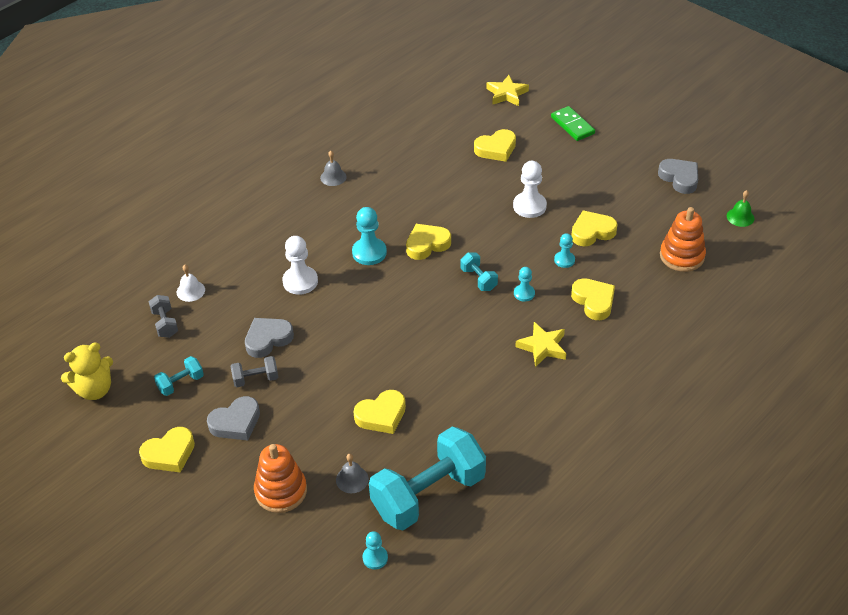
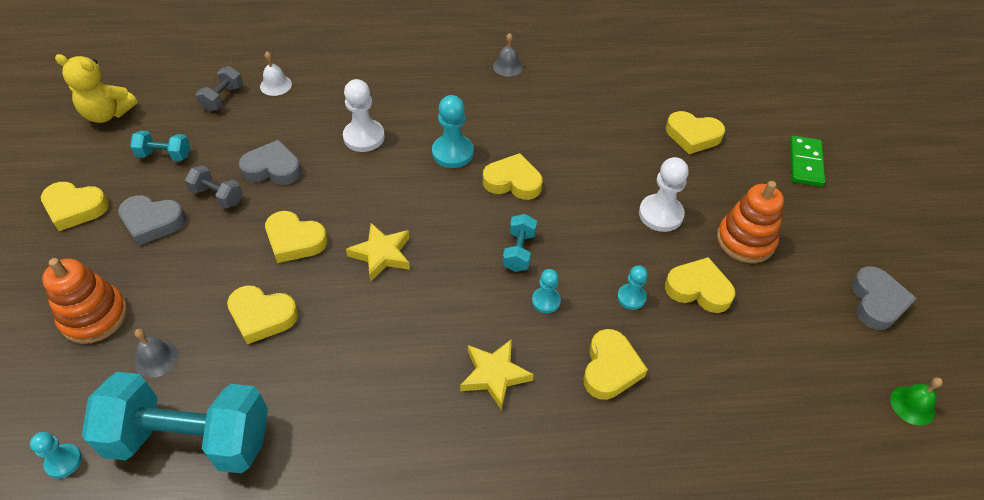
camera: 40 degrees right, 5 degrees up
yellow star [486,75,529,106] -> yellow star moved to [346,223,410,282]
orange stacking toy [660,207,706,272] -> orange stacking toy moved to [717,181,784,263]
none -> yellow heart [265,211,328,263]

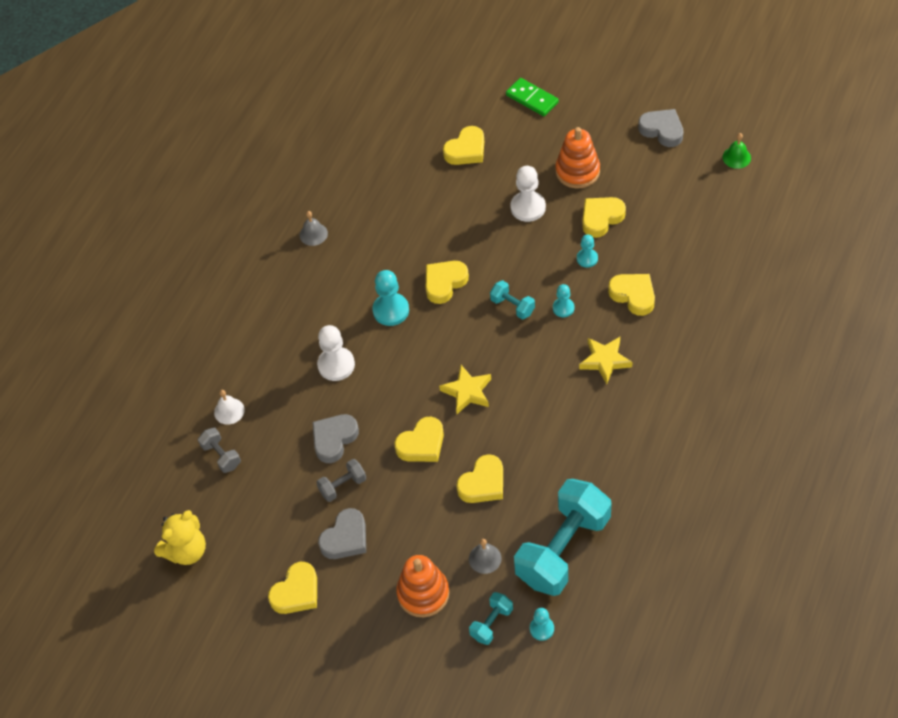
camera: 55 degrees left, 5 degrees up
turquoise dumbbell [130,131,190,161] -> turquoise dumbbell moved to [469,592,513,645]

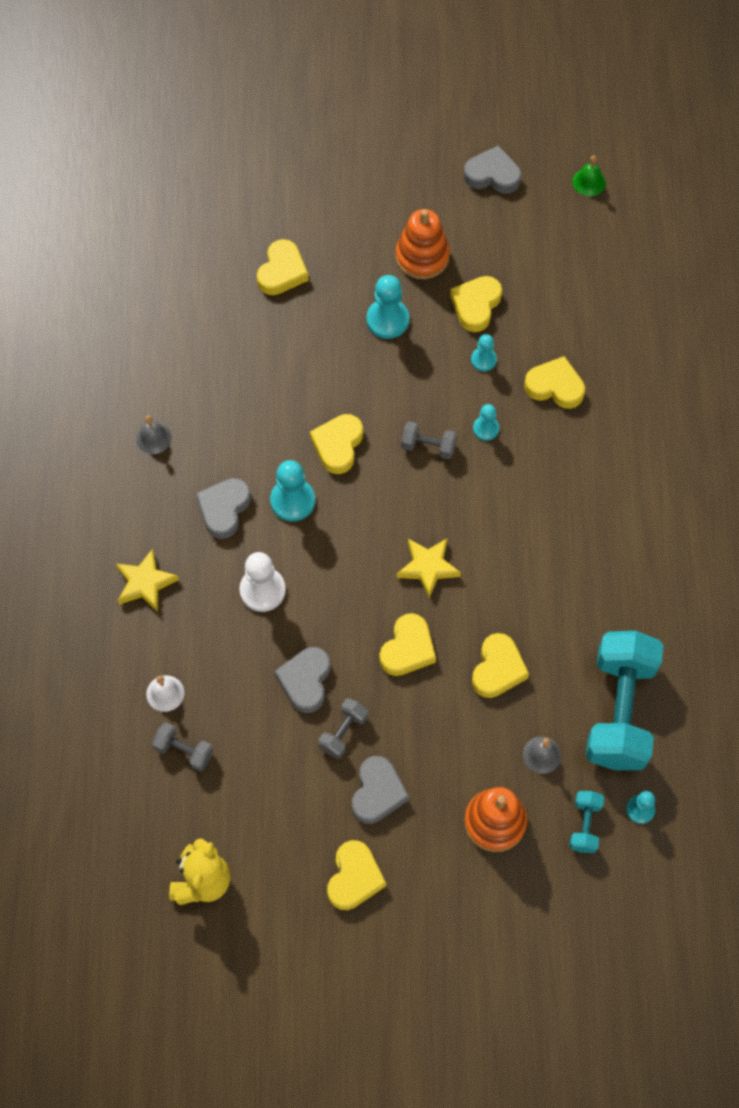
camera: 30 degrees left, 10 degrees up
turquoise dumbbell [490,280,535,319] -> grey dumbbell [401,421,457,459]
green domino [506,78,559,116] -> none
white pawn [510,166,546,222] -> turquoise pawn [366,275,409,339]
yellow star [579,337,633,384] -> yellow star moved to [116,549,179,612]
none -> grey heart [196,478,251,539]

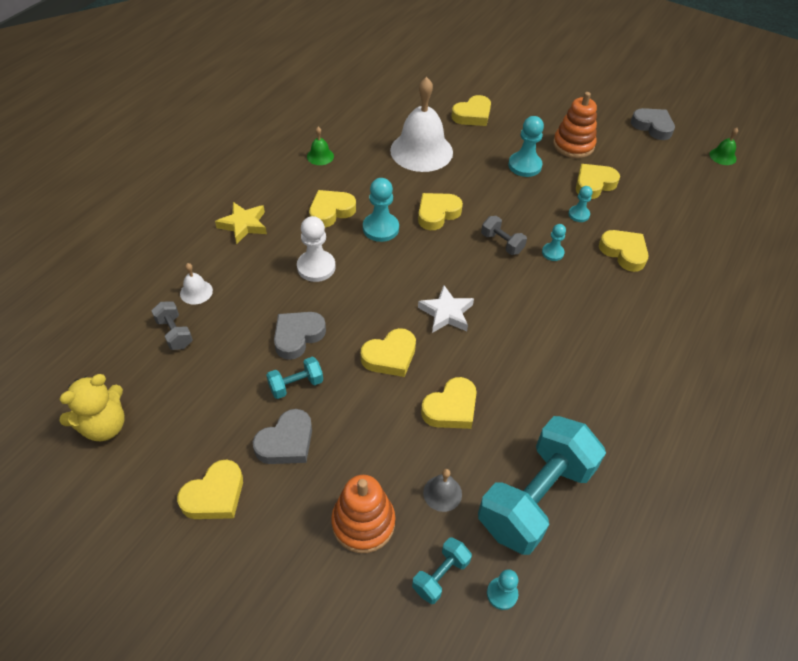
camera: 30 degrees right, 15 degrees down
grey bell [136,415,172,454] -> green bell [307,127,334,165]
grey heart [196,478,251,539] -> yellow heart [309,190,356,228]
grey dumbbell [318,698,368,759] -> turquoise dumbbell [266,357,323,399]
yellow star [397,538,461,598] -> white star [418,285,474,333]
none -> white bell [390,77,453,172]

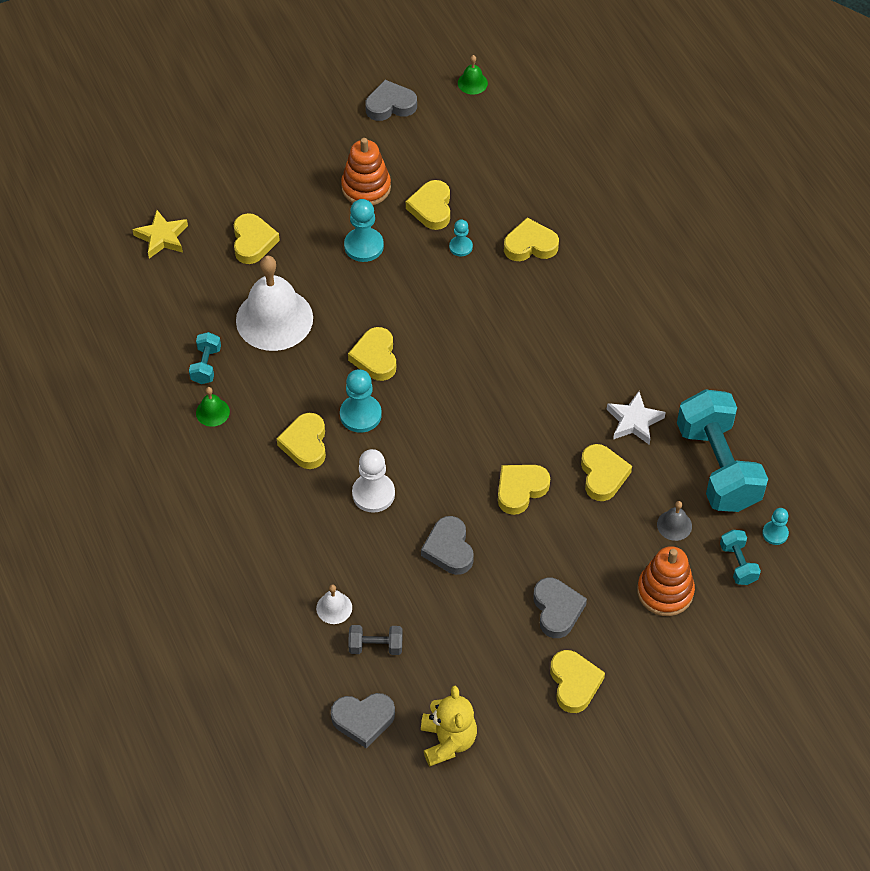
camera: 55 degrees left, 5 degrees up
yellow star [215,202,267,244] -> yellow star moved to [132,210,188,259]
turquoise dumbbell [266,357,323,399] -> turquoise dumbbell moved to [189,332,221,384]
yellow heart [361,328,416,377] -> yellow heart turned 135 degrees counterclockwise [498,465,550,515]
white star [418,285,474,333] -> white star moved to [607,391,666,445]
grey dumbbell [481,216,527,255] -> none
turquoise pawn [542,224,566,261] -> none
none -> grey heart [331,693,395,748]

